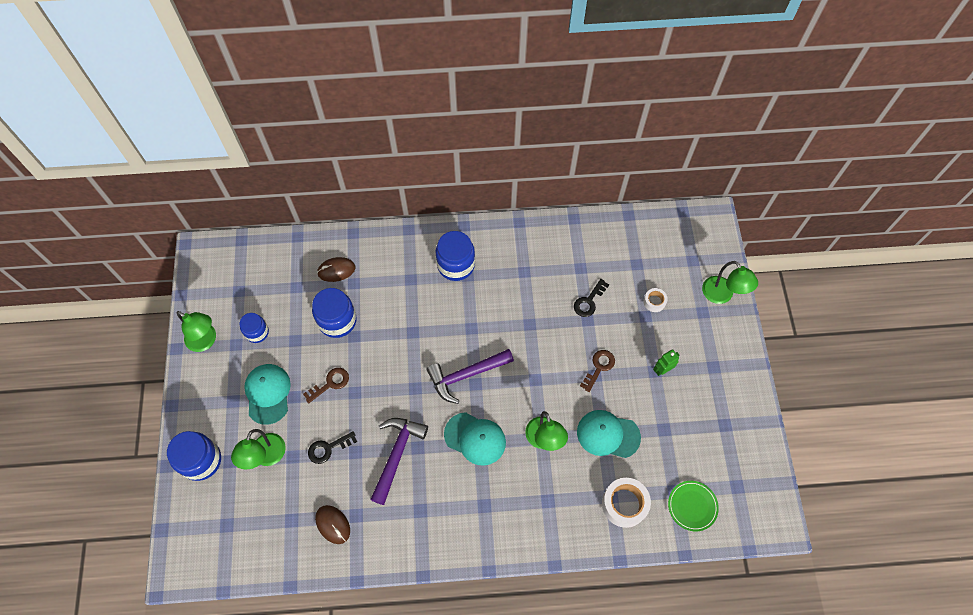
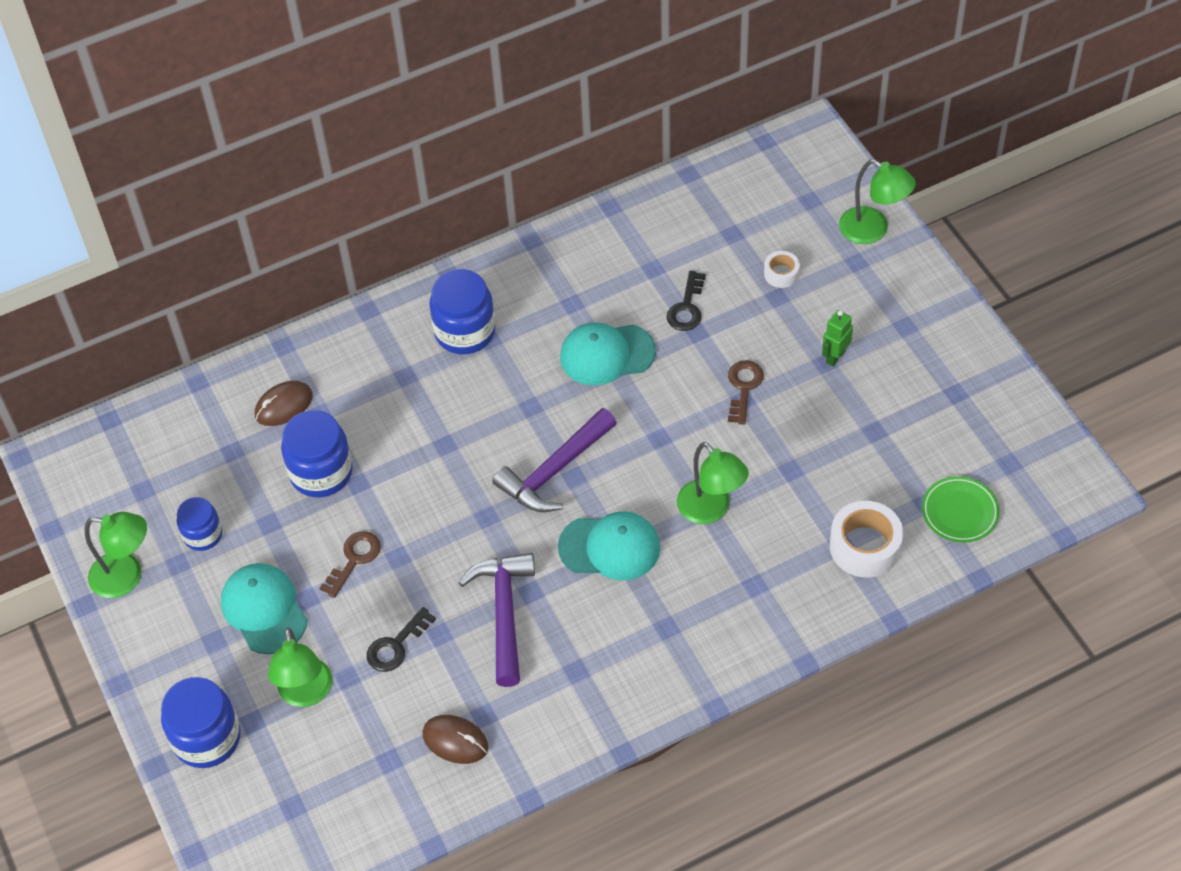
camera: 20 degrees left, 10 degrees down
turquoise cap [577,410,641,458] -> turquoise cap moved to [560,322,656,385]

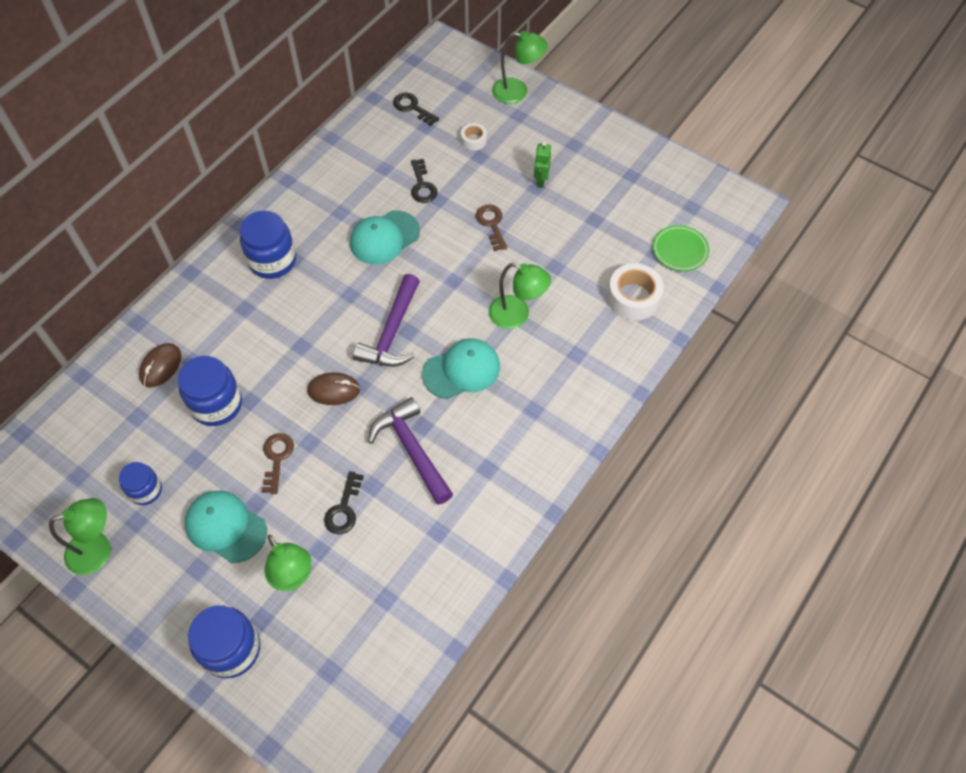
camera: 30 degrees left, 5 degrees up
brown mouse [422,715,488,764] -> brown mouse moved to [307,372,360,405]
none -> black key [393,93,439,126]

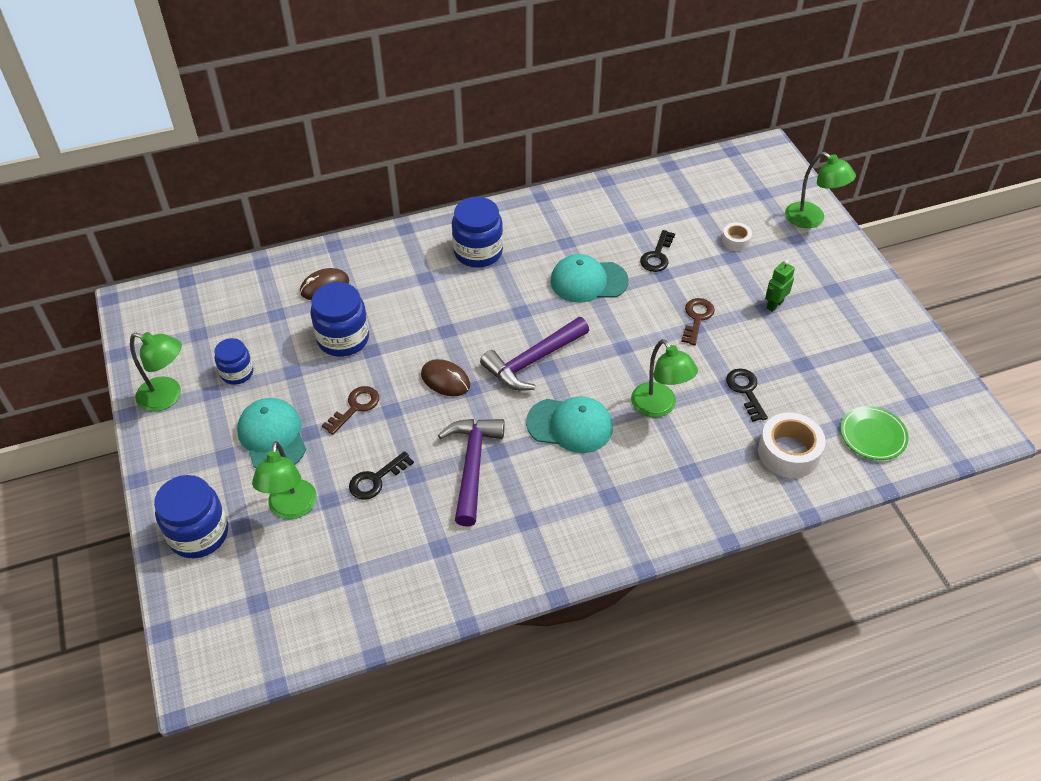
camera: 35 degrees right, 10 degrees down
black key [393,93,439,126] -> black key moved to [726,368,768,422]

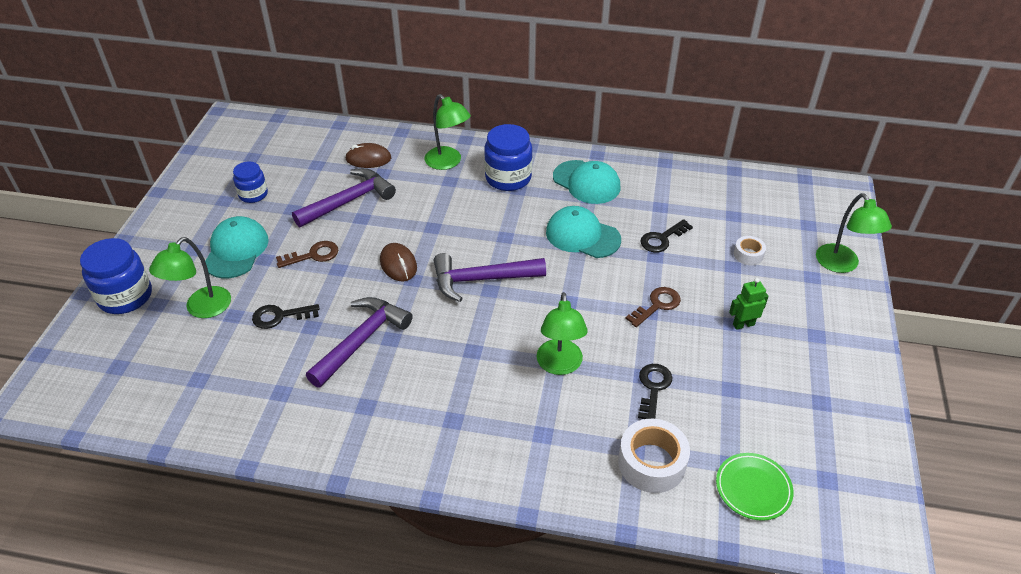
camera: 30 degrees right, 5 degrees down
green lamp [130,332,182,412] -> green lamp moved to [424,94,471,170]
blue jar [310,282,369,357] -> purple hammer [292,168,396,227]
turquoise cap [526,396,613,453] -> turquoise cap moved to [553,160,621,204]

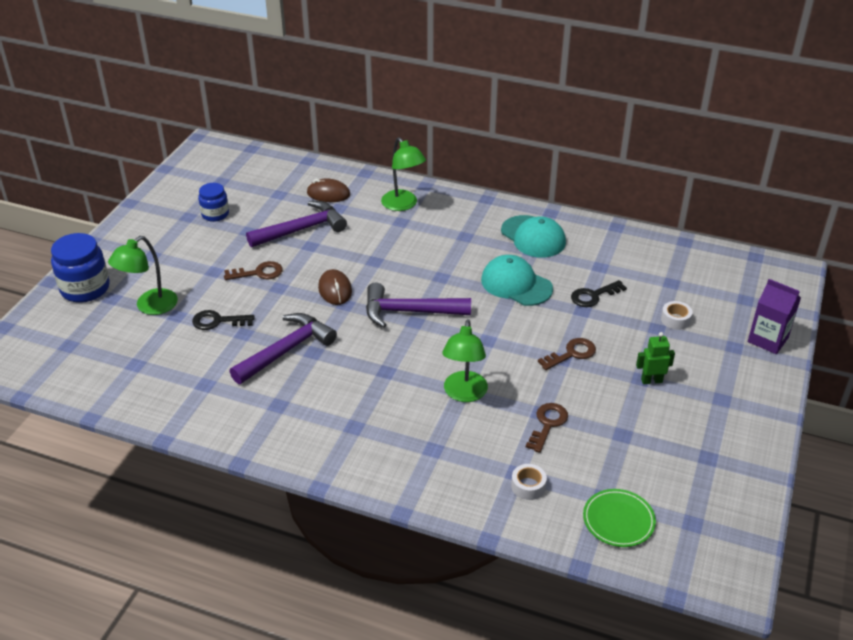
camera: 10 degrees right, 5 degrees down
turquoise cap [205,216,269,278] -> none
blue jar [484,124,532,191] -> none
white tape [618,419,690,493] -> white tape [511,464,547,500], size x0.54
black key [638,364,672,419] -> brown key [526,403,568,453]
green lamp [816,193,892,273] -> purple carton [748,279,801,354]

